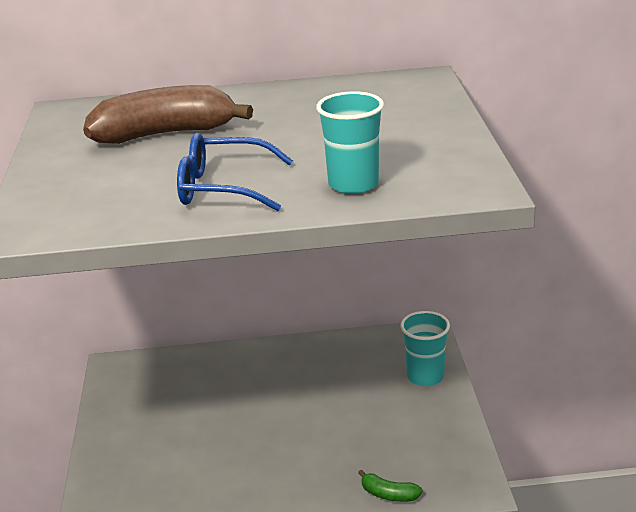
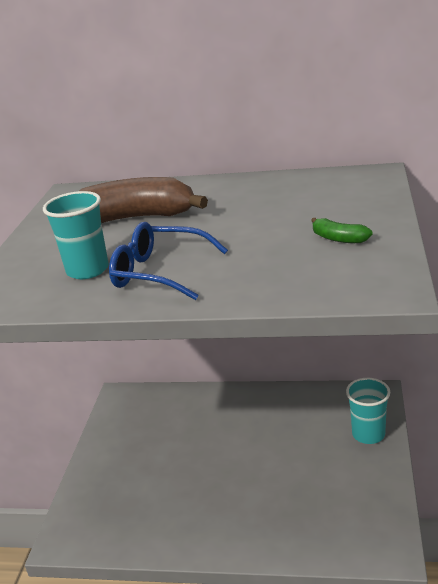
camera: 15 degrees right, 0 degrees up
turquoise cup [316,91,384,194] -> turquoise cup moved to [43,191,109,279]
green banana [358,470,422,502] -> green banana moved to [311,218,373,243]

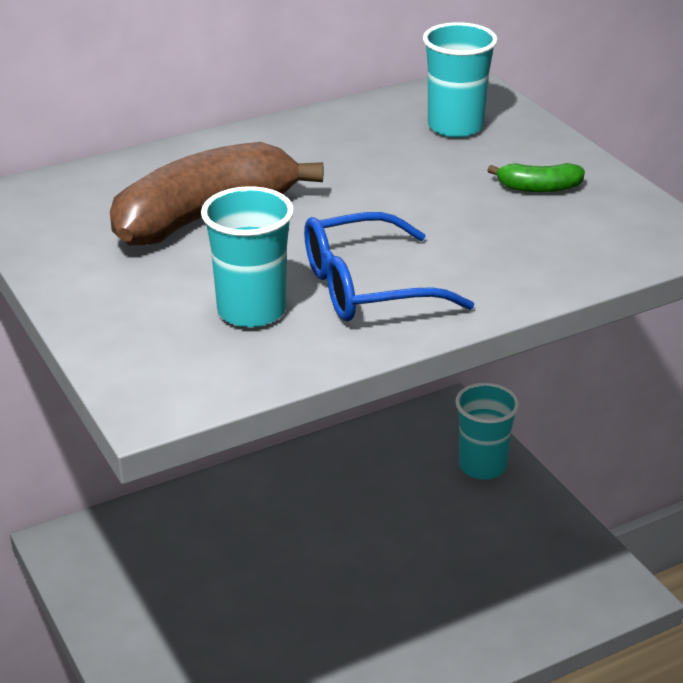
camera: 40 degrees left, 5 degrees up
none -> turquoise cup [423,22,498,138]

